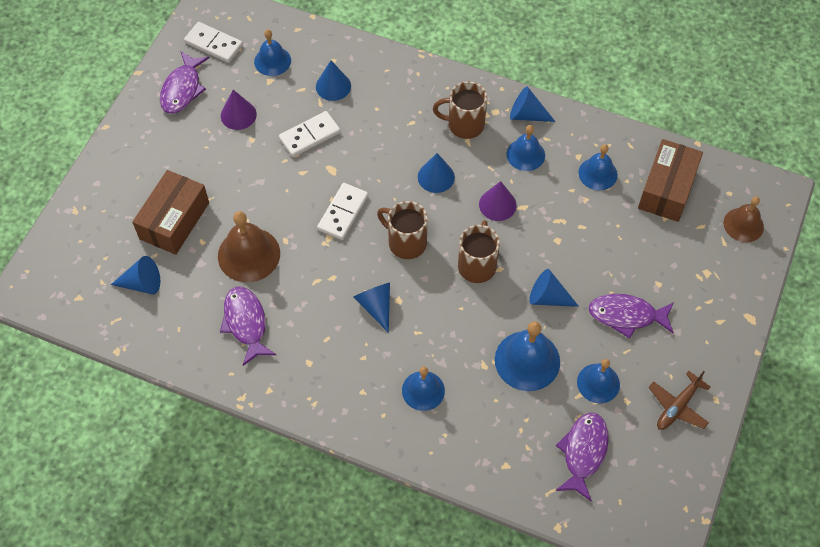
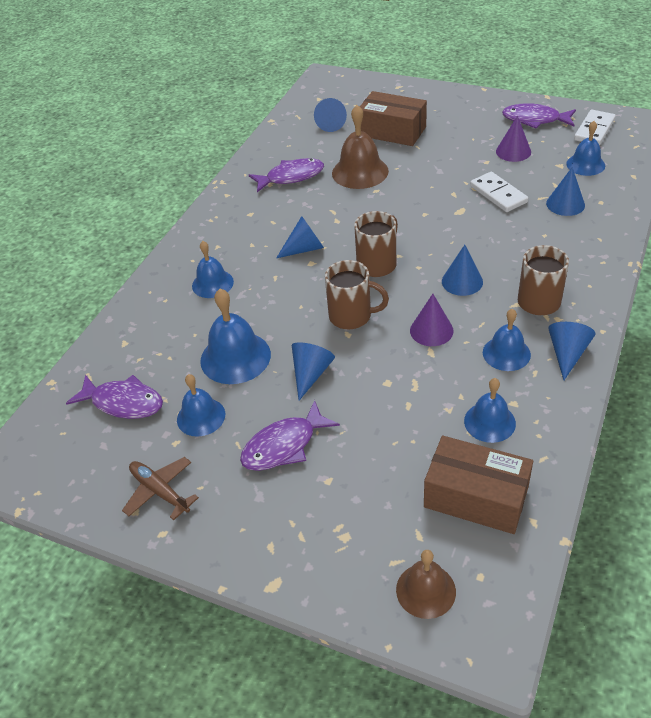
camera: 95 degrees right, 15 degrees down
white domino [317,183,368,240] -> none
purple fish [589,294,674,338] -> purple fish turned 135 degrees counterclockwise [240,400,340,471]

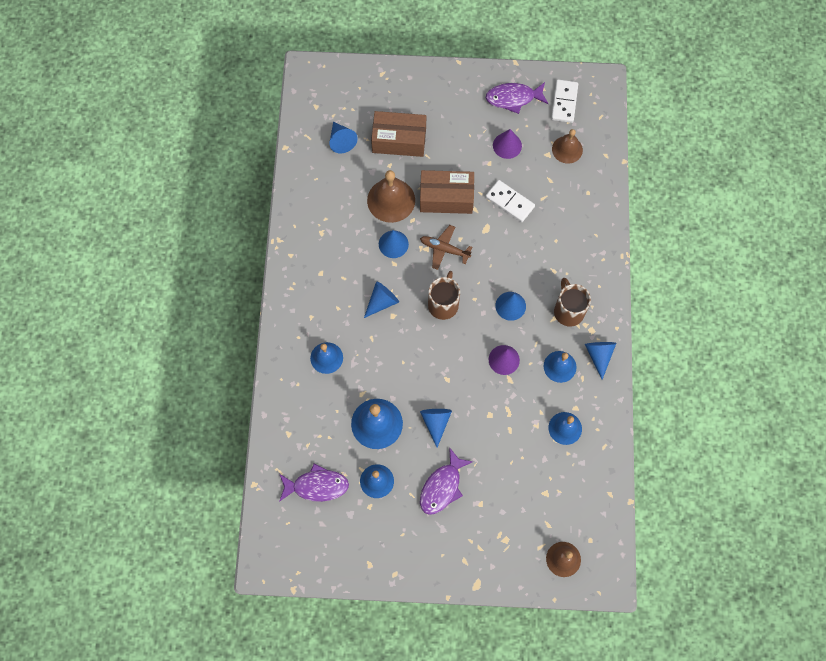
camera: 25 degrees left, 25 degrees up
brown plane [122,457,199,520] -> brown plane moved to [420,225,472,270]
purple fish [249,158,324,192] -> none
brown mug [325,260,389,329] -> none
brown box [424,435,533,534] -> brown box moved to [420,170,474,214]
blue cone [546,167,585,216] -> blue cone moved to [379,230,409,258]
blue bell [566,121,605,176] -> brown bell [552,129,583,164]

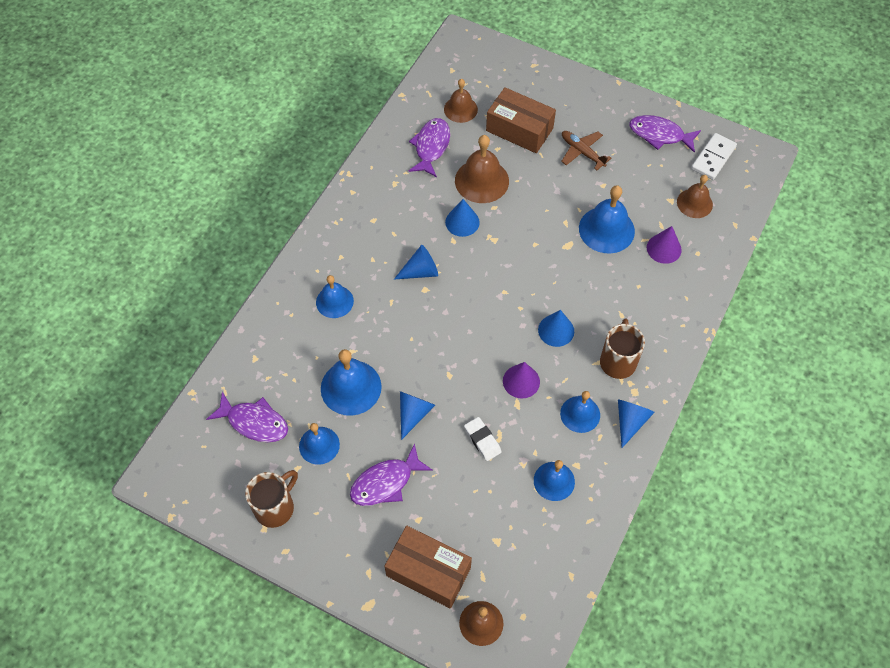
camera: 25 degrees right, 10 degrees down
blue cone [330,122,358,153] -> brown bell [444,79,478,123]
brown box [420,170,474,214] -> brown box moved to [385,526,472,608]
brown plane [420,225,472,270] -> brown plane moved to [561,131,612,170]
brown mug [428,271,460,320] -> brown mug moved to [245,470,298,528]
white domino [485,180,535,222] -> blue bell [579,185,635,253]
purple cone [493,129,522,159] -> purple cone moved to [647,226,682,264]
none -> purple fish [409,118,450,177]
none -> white eraser [464,417,502,461]

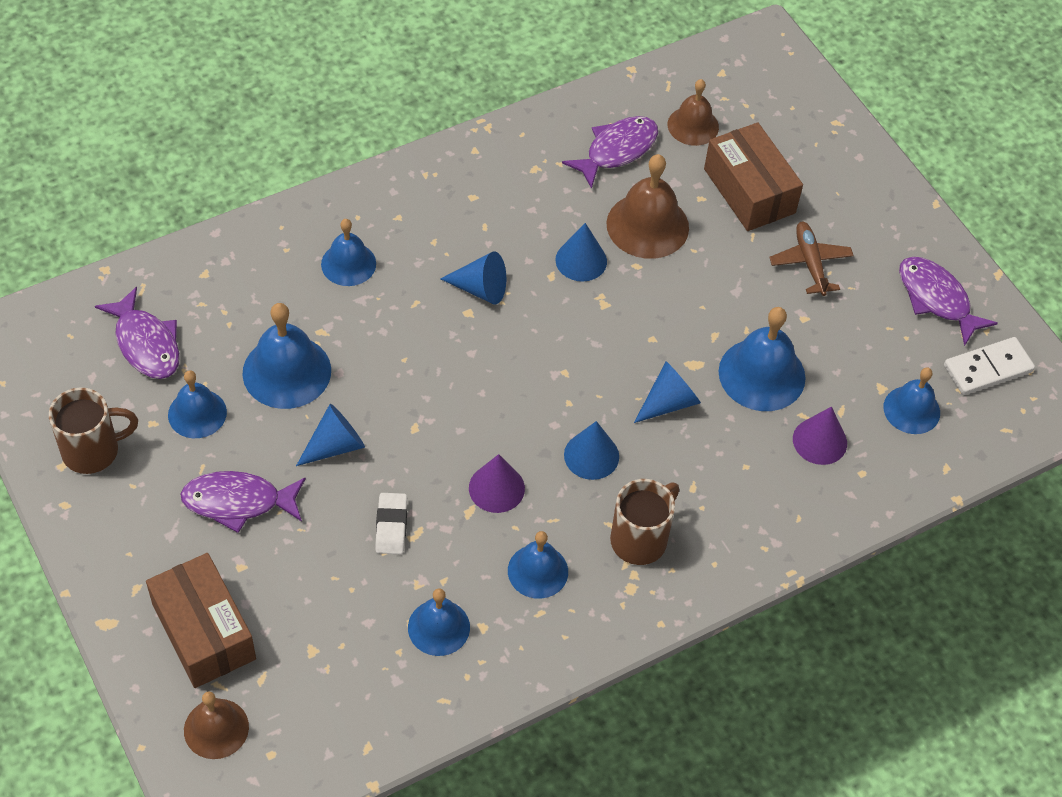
camera: 30 degrees right, 5 degrees down
blue cone [618,399,655,448] -> blue cone moved to [634,361,701,423]
brown bell [677,175,713,218] -> blue bell [883,368,940,434]

